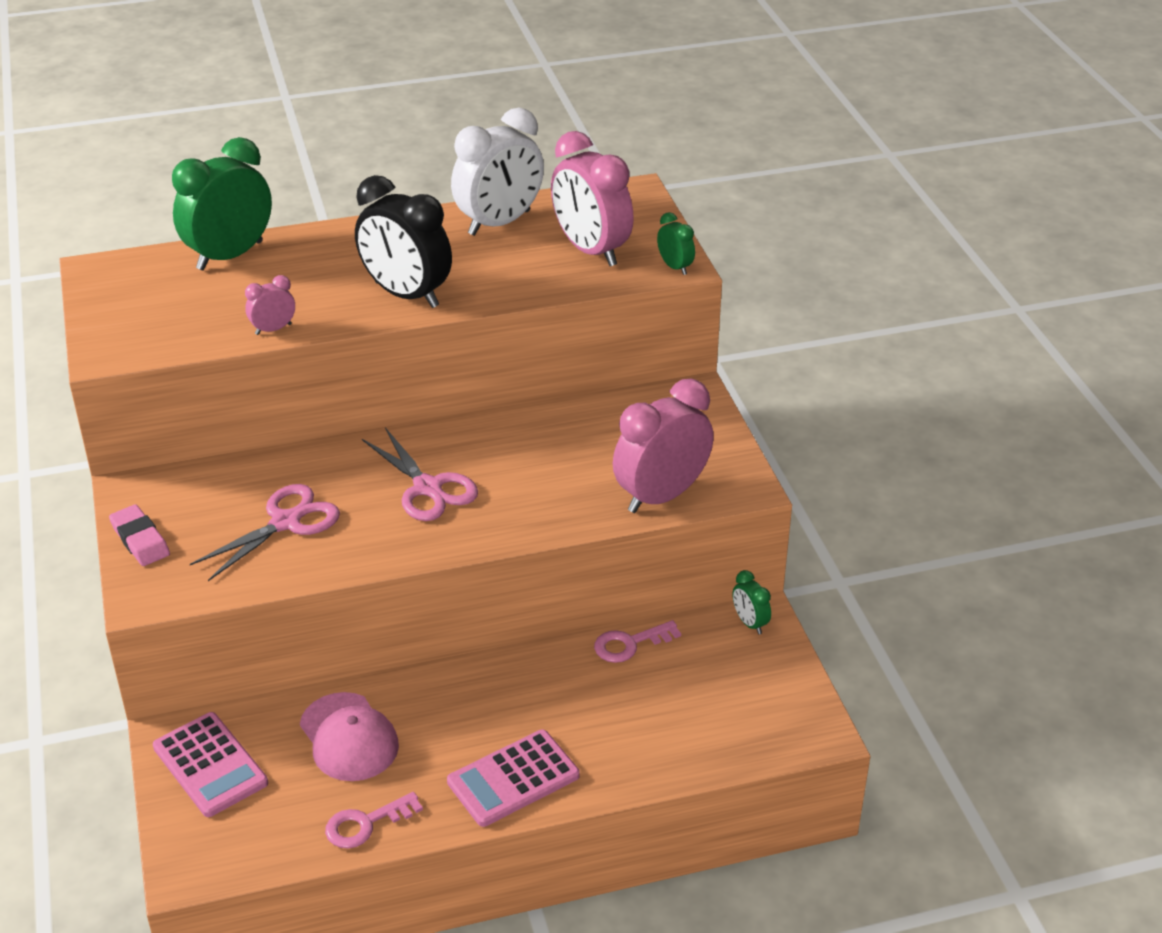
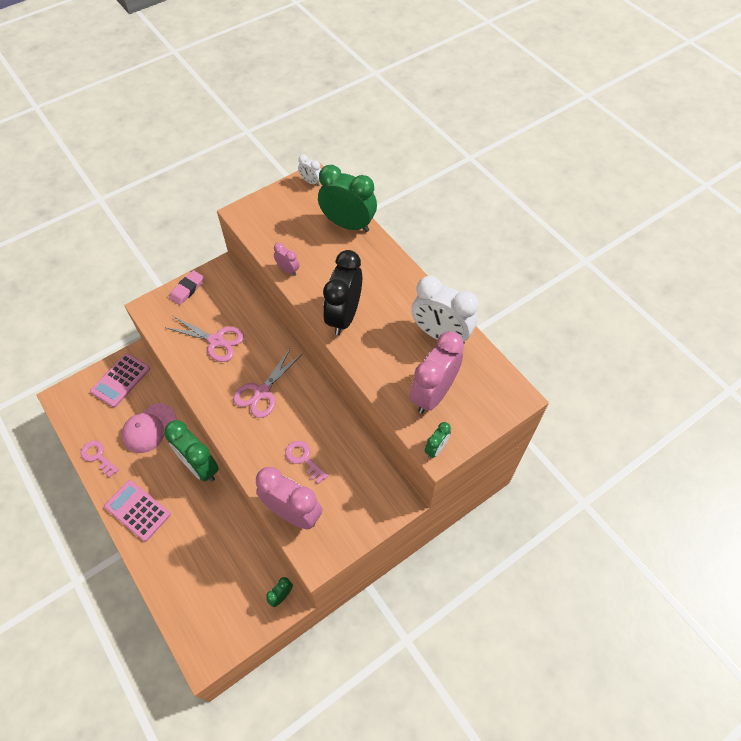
camera: 70 degrees right, 20 degrees up
pink key [594,620,681,663] -> pink key moved to [285,441,328,484]
none -> green clock [164,420,219,482]
none -> white clock [298,155,321,186]

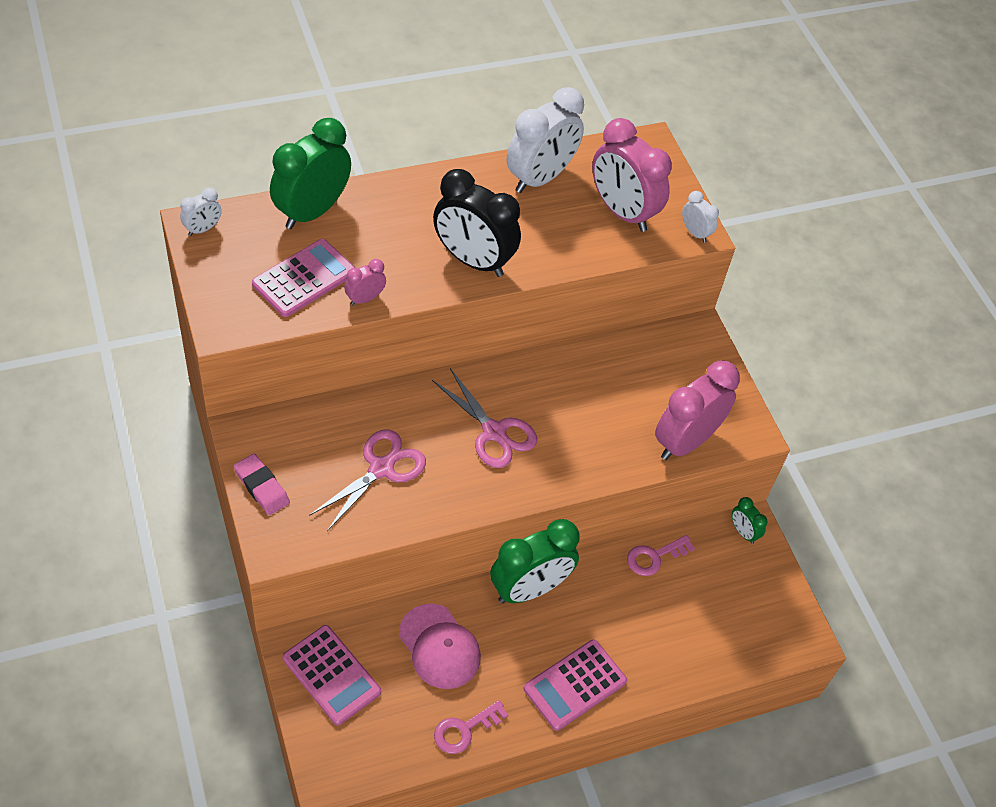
camera: 80 degrees left, 5 degrees down
pink key [285,441,328,484] -> pink key moved to [627,535,695,576]
green clock [425,422,451,458] -> white clock [682,191,719,242]
none -> pink calculator [252,239,355,317]

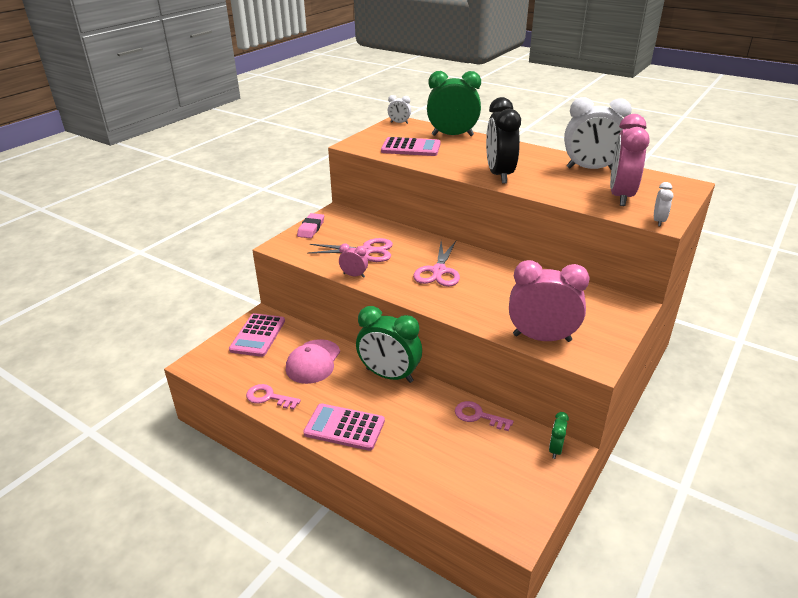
camera: 60 degrees right, 20 degrees down
pink clock [344,259,386,306] -> pink clock moved to [339,244,368,278]

